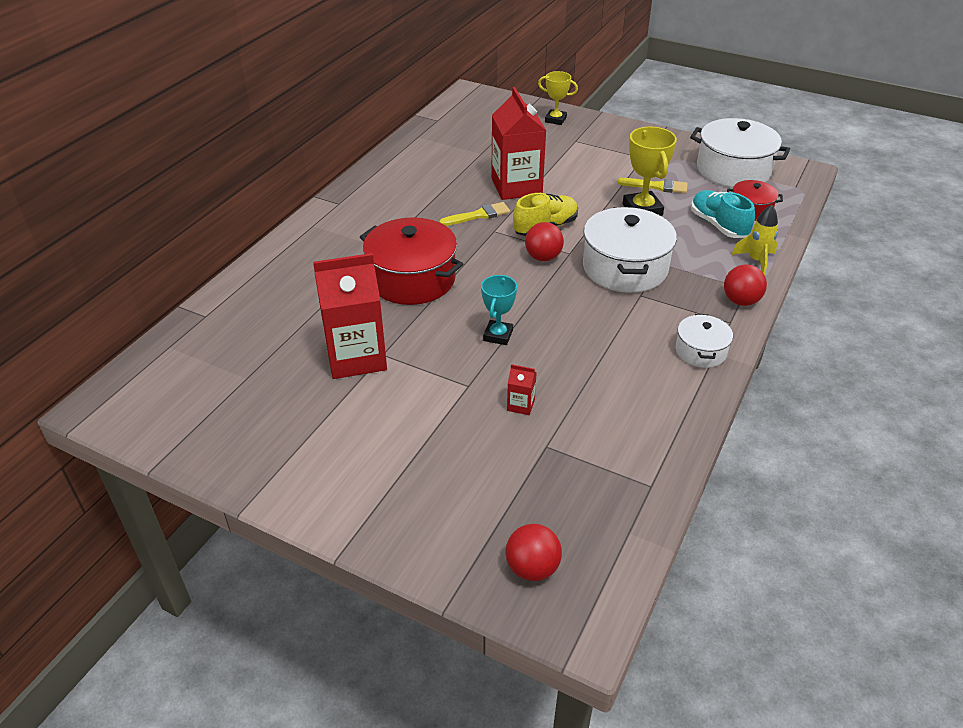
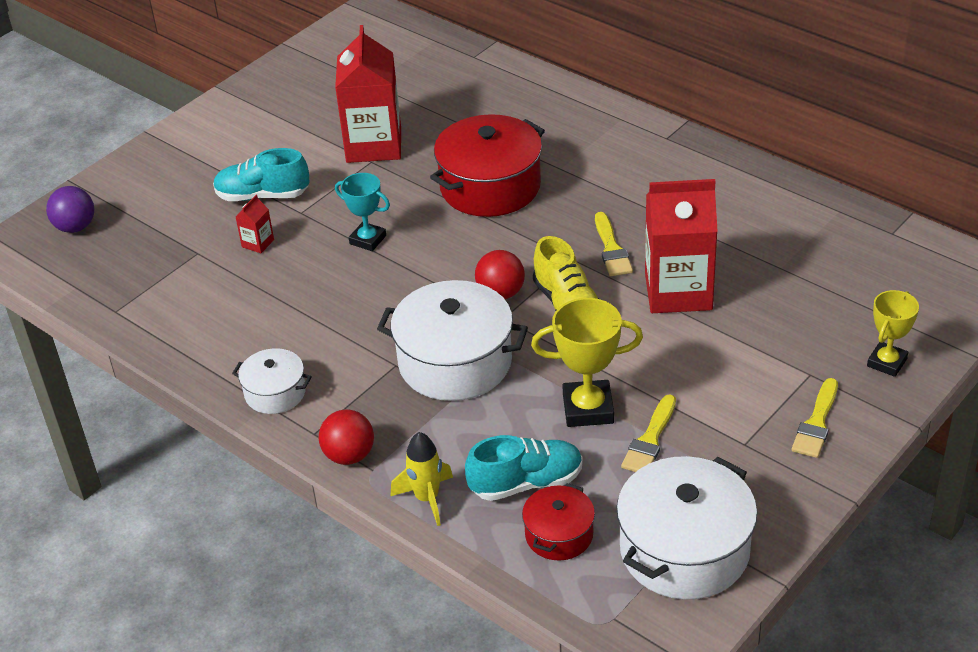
camera: 105 degrees right, 0 degrees up
red ball [505,524,562,581] -> purple ball [46,186,94,233]
none -> turquoise shoe [213,148,310,201]
none -> yellow brush [792,378,838,458]

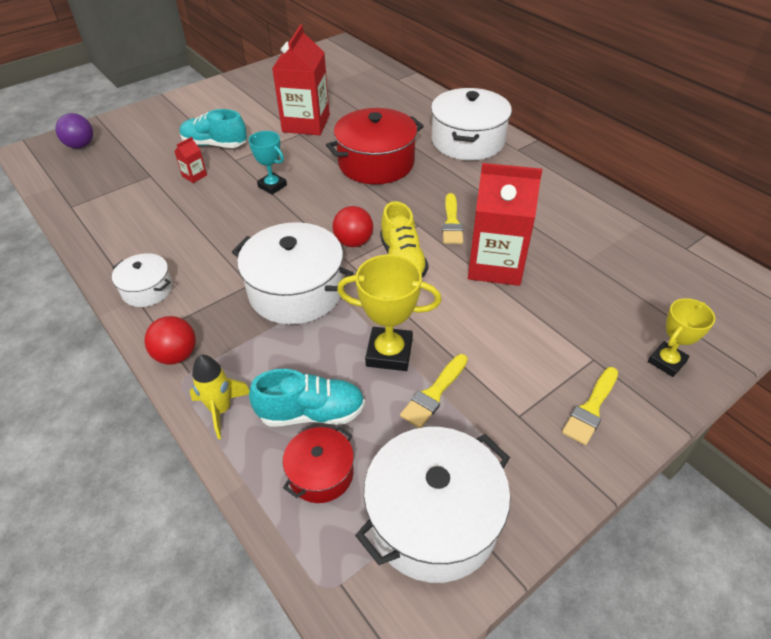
camera: 10 degrees right, 5 degrees up
none -> white pot [431,88,512,161]

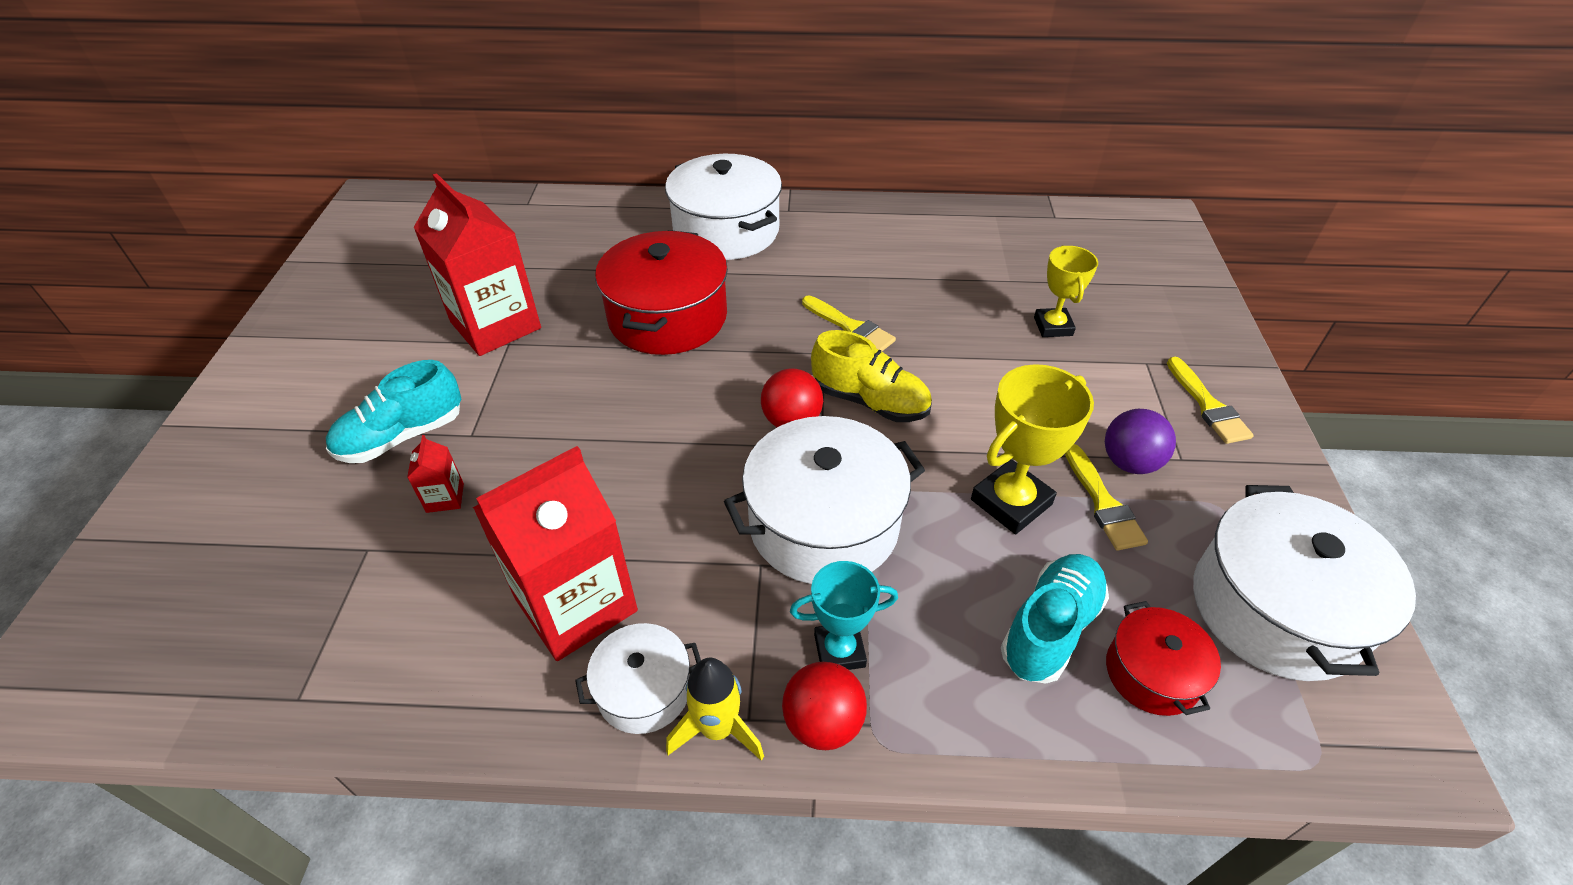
camera: 50 degrees left, 0 degrees up
purple ball [55,113,93,148] -> purple ball moved to [1105,409,1176,474]
yellow rocket [190,355,250,439] -> yellow rocket moved to [666,658,764,761]
turquoise trophy [248,131,287,195] -> turquoise trophy moved to [790,561,898,670]
red carton [468,163,542,286] -> red carton moved to [473,446,638,661]
yellow trophy [648,298,715,377] -> yellow trophy moved to [1034,245,1098,337]

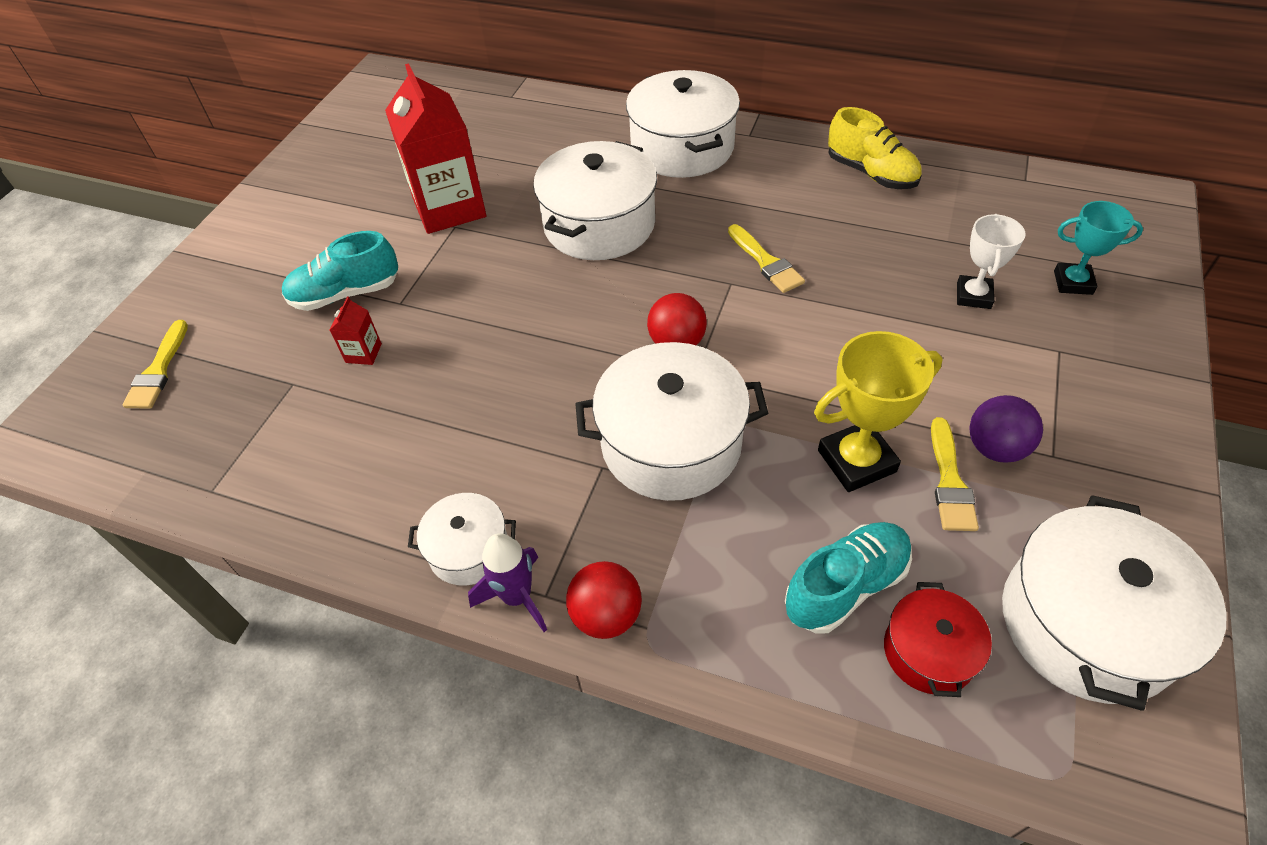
camera: 20 degrees right, 5 degrees up
red carton [473,446,638,661] -> none
red pot [595,230,728,355] -> white pot [533,141,657,260]
yellow rocket [666,658,764,761] -> purple rocket [468,533,547,632]
turquoise trophy [790,561,898,670] -> turquoise trophy moved to [1054,201,1143,295]
yellow shoe [811,330,932,422] -> yellow shoe moved to [828,107,922,189]
yellow trophy [1034,245,1098,337] -> white trophy [957,214,1026,309]
yellow brush [1167,357,1254,444] -> yellow brush moved to [122,320,188,408]

